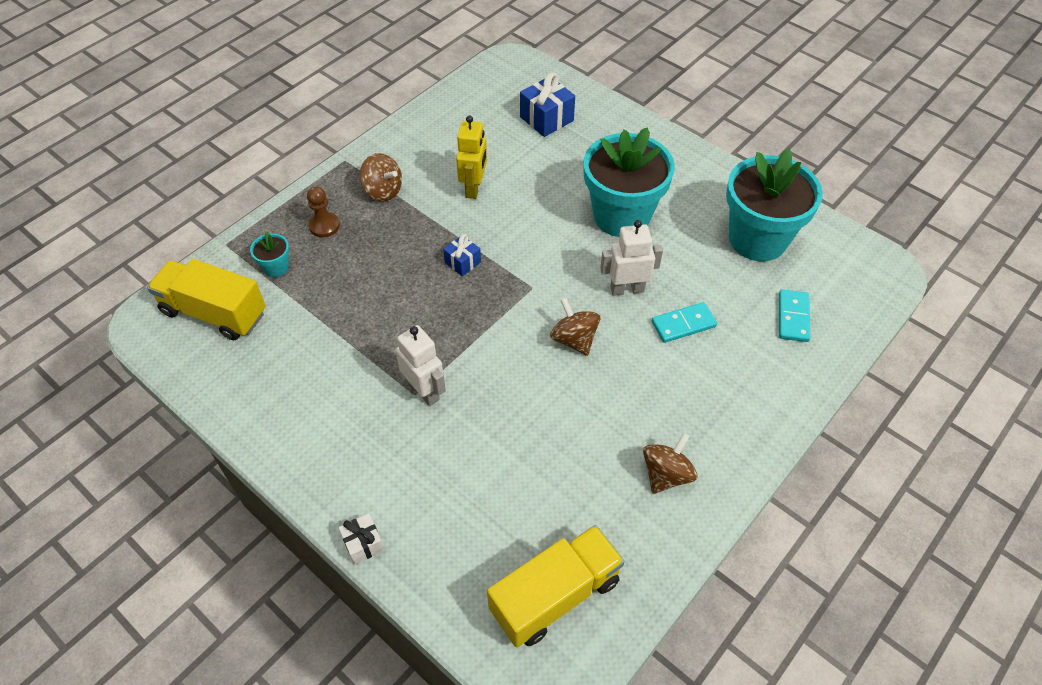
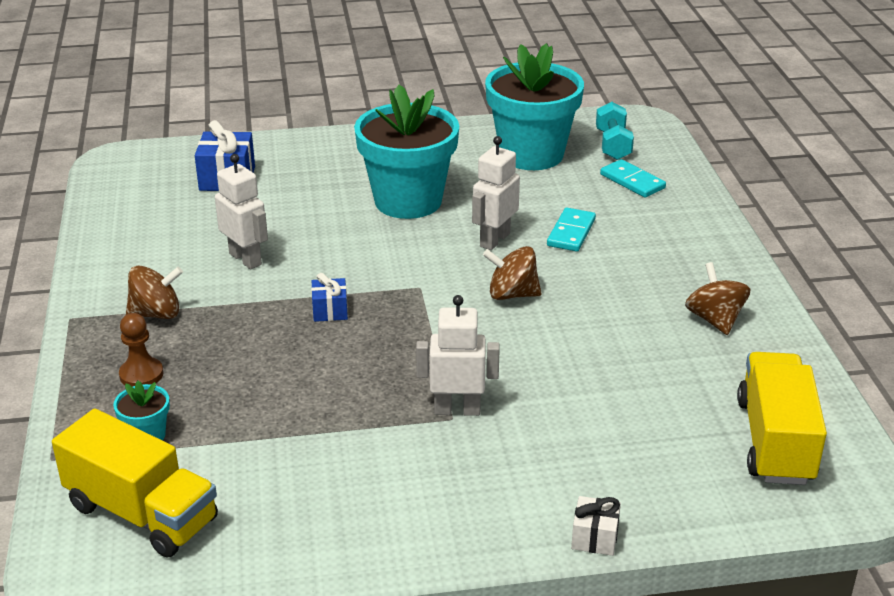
camera: 50 degrees left, 20 degrees down
yellow truck [147,259,266,340] -> yellow truck turned 120 degrees counterclockwise [52,409,218,558]
yellow robot [456,115,487,199] -> white robot [215,154,268,269]
none -> turquoise dumbbell [596,102,634,160]

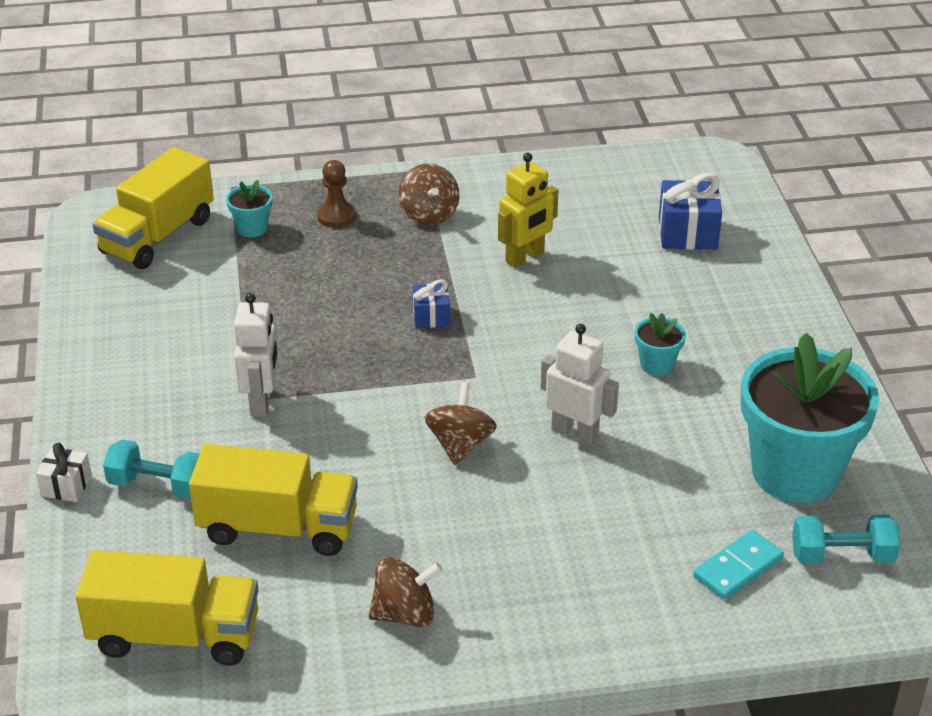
camera: 90 degrees right, 5 degrees up
white robot [215,154,268,269] -> yellow robot [498,153,558,268]
turquoise flower pot [354,85,459,219] -> turquoise flower pot [635,313,686,376], size x0.41
turquoise domino [547,208,596,252] -> none
none -> turquoise dumbbell [103,440,200,499]
none -> yellow truck [189,444,358,556]

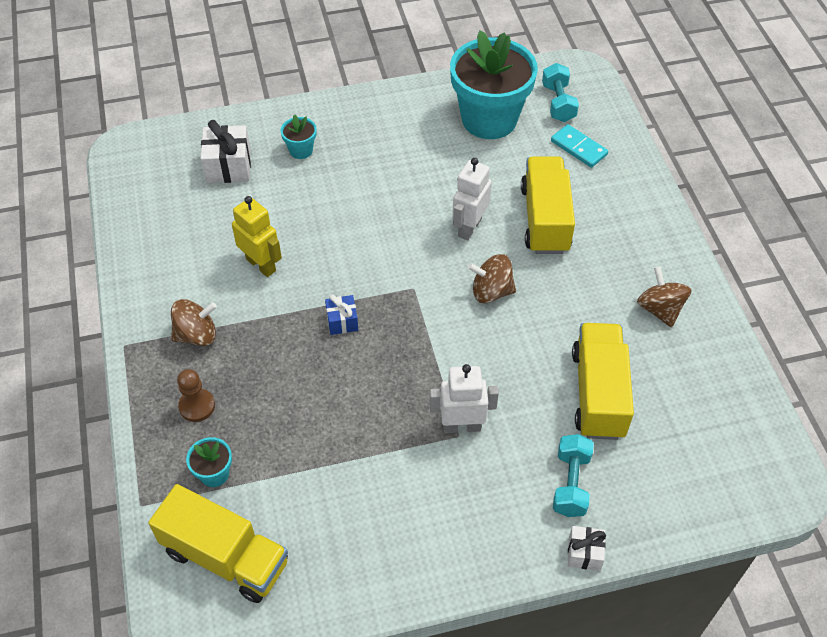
camera: 95 degrees left, 15 degrees up
yellow truck [76,550,258,666] -> yellow truck moved to [521,157,575,254]
turquoise flower pot [635,313,686,376] -> turquoise flower pot moved to [281,114,317,159]
blue gift [659,173,722,250] -> white gift [201,120,251,183]

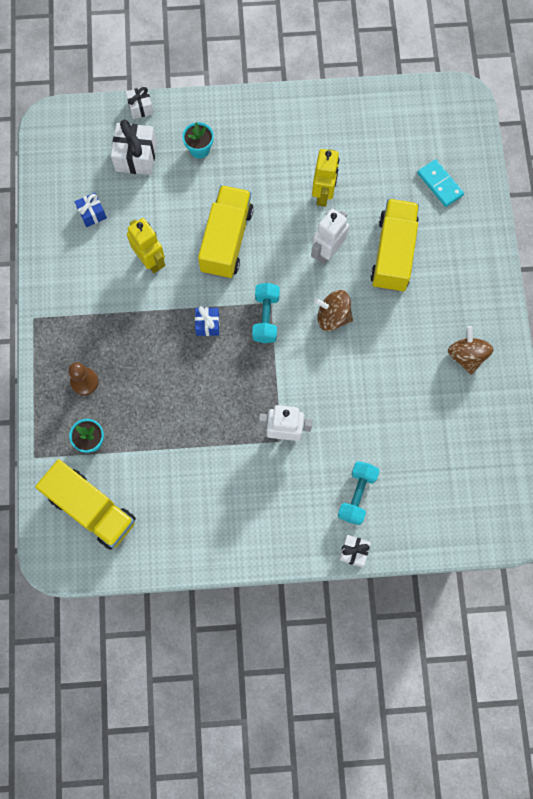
camera: 10 degrees right, 20 degrees up
brown spinning top [171,299,217,346] -> none
turquoise flower pot [450,30,538,139] -> none
turquoise dumbbell [542,63,579,122] -> turquoise dumbbell moved to [252,283,280,343]
yellow truck [572,323,634,440] -> yellow truck moved to [198,185,254,279]
none -> blue gift [75,193,107,227]
none -> white gift [126,86,154,119]
none -> yellow robot [312,149,339,207]

